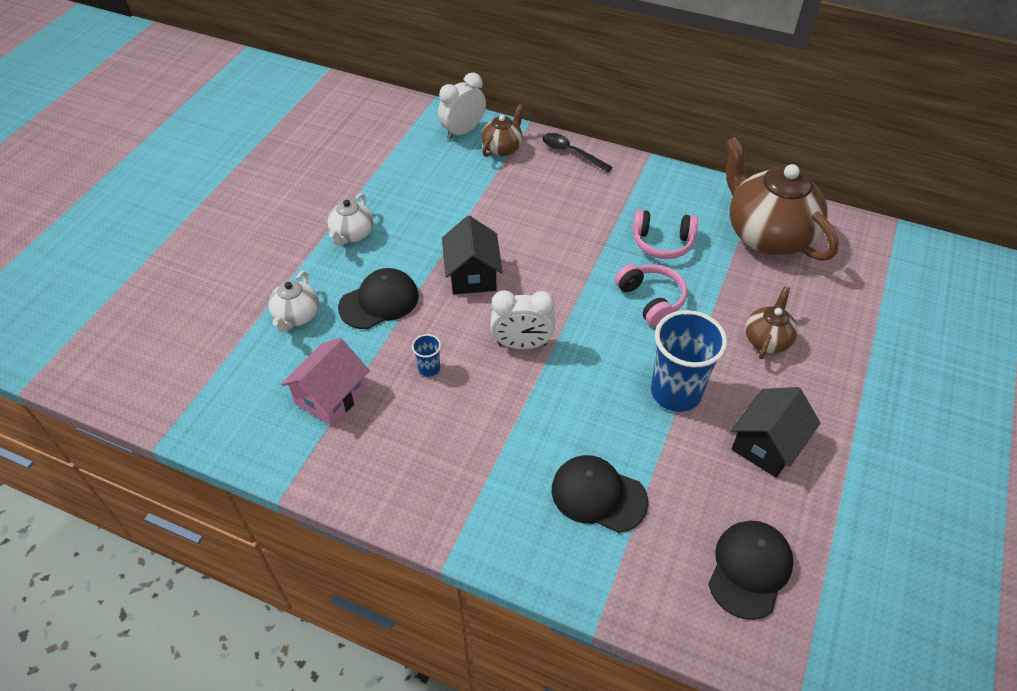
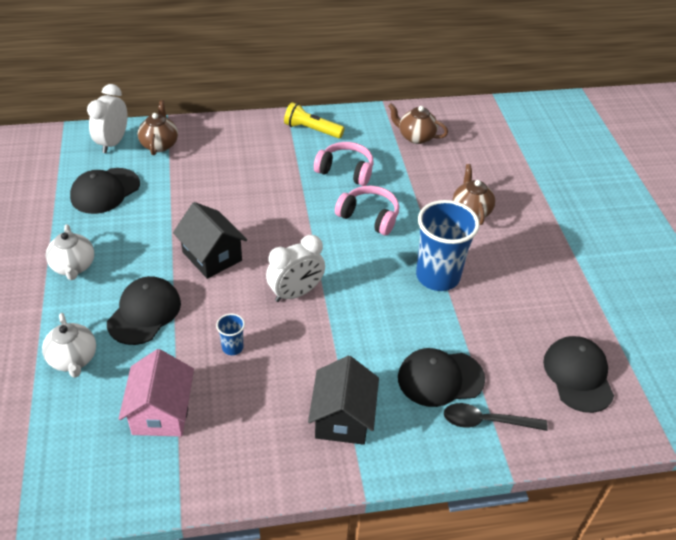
camera: 35 degrees left, 5 degrees down
black spoon [542,133,613,172] -> black spoon moved to [444,403,548,431]
pink headphones [633,209,698,259] -> pink headphones turned 135 degrees counterclockwise [314,142,374,186]
brown teapot [725,137,839,261] -> brown teapot [388,103,448,144], size x0.49
black house [730,387,821,477] -> black house moved to [308,356,379,445]
none -> black cap [70,168,140,214]
none -> yellow flashlight [284,102,345,138]

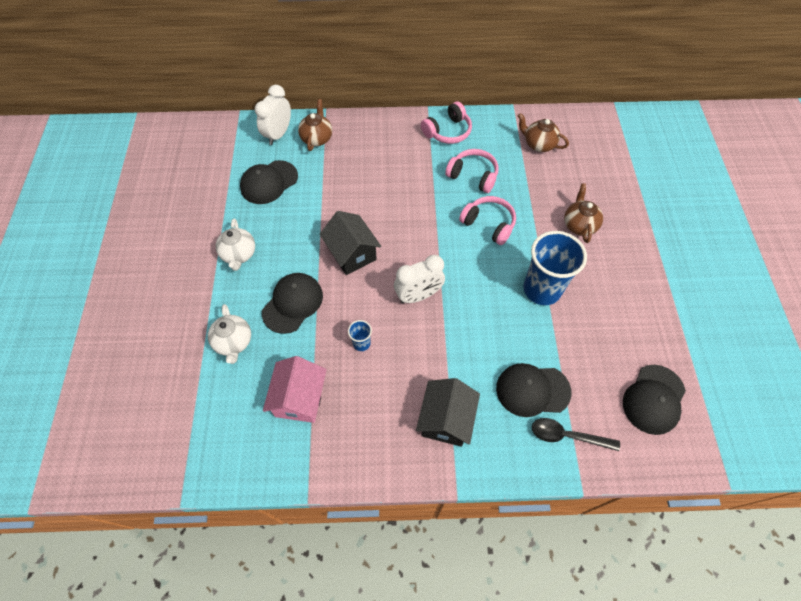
camera: 10 degrees right, 15 degrees up
yellow flashlight [284,102,345,138] -> pink headphones [421,101,472,144]
black cap [543,336,614,413] -> black cap turned 150 degrees counterclockwise [623,365,686,435]

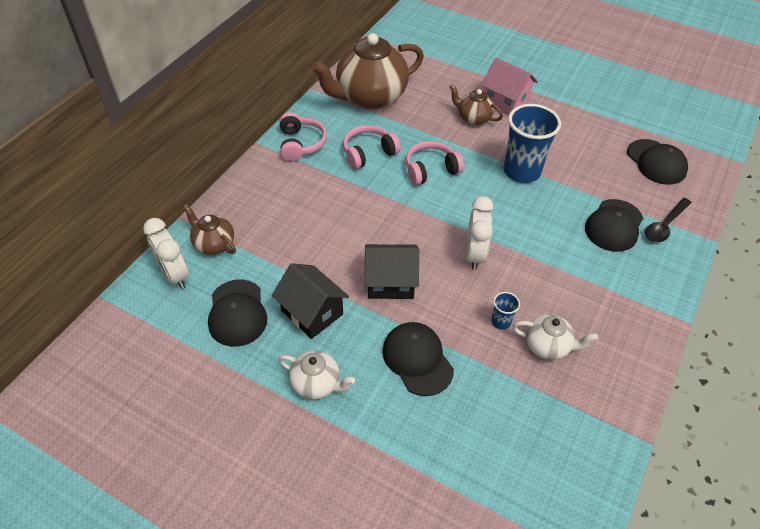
camera: 60 degrees left, 10 degrees down
white teapot [208,304,251,364] -> white teapot moved to [513,314,598,360]
pink house [263,356,327,423] -> pink house moved to [481,58,538,115]
black house [416,378,480,447] -> black house moved to [272,263,349,339]
brown teapot [518,113,569,152] -> brown teapot [311,33,424,109], size x2.04

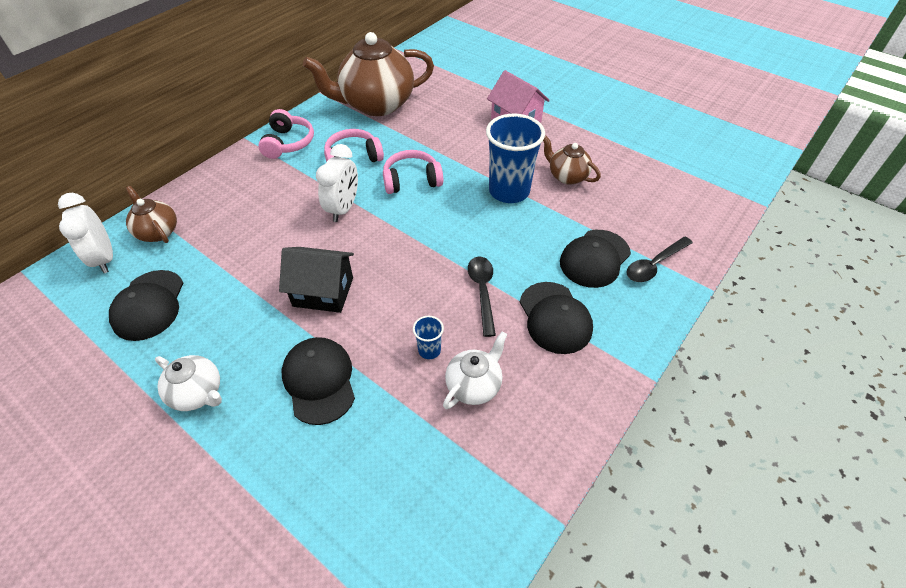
camera: 10 degrees right, 0 degrees up
black house [272,263,349,339] -> none
brown teapot [449,84,503,125] -> brown teapot moved to [543,136,601,185]
white clock [466,196,493,270] -> white clock moved to [316,144,358,222]
white teapot [513,314,598,360] -> white teapot turned 75 degrees counterclockwise [443,331,507,409]
black cap [627,139,688,185] -> black cap moved to [520,282,593,354]
none -> black spoon [468,256,496,337]

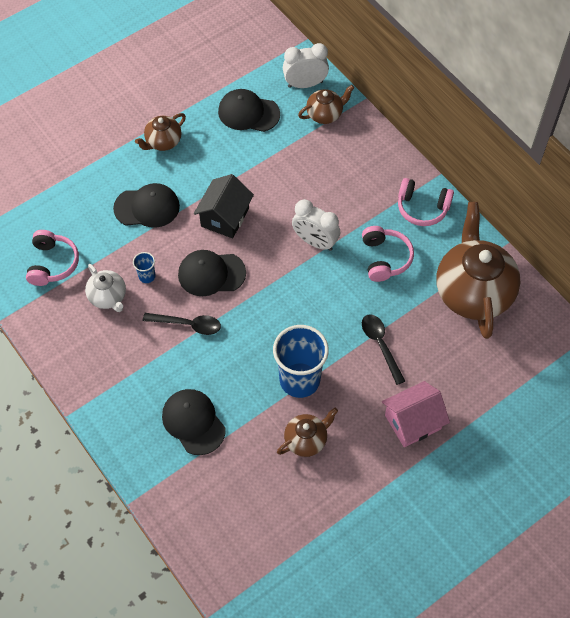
camera: 105 degrees right, 10 degrees up
white teapot [155,355,222,411] -> brown teapot [135,113,186,151]
pink headphones [383,150,443,194] -> pink headphones moved to [26,230,79,286]
black cap [520,282,593,354] -> black cap moved to [178,250,246,296]
black spoon [626,237,693,282] -> black spoon moved to [362,314,405,385]

